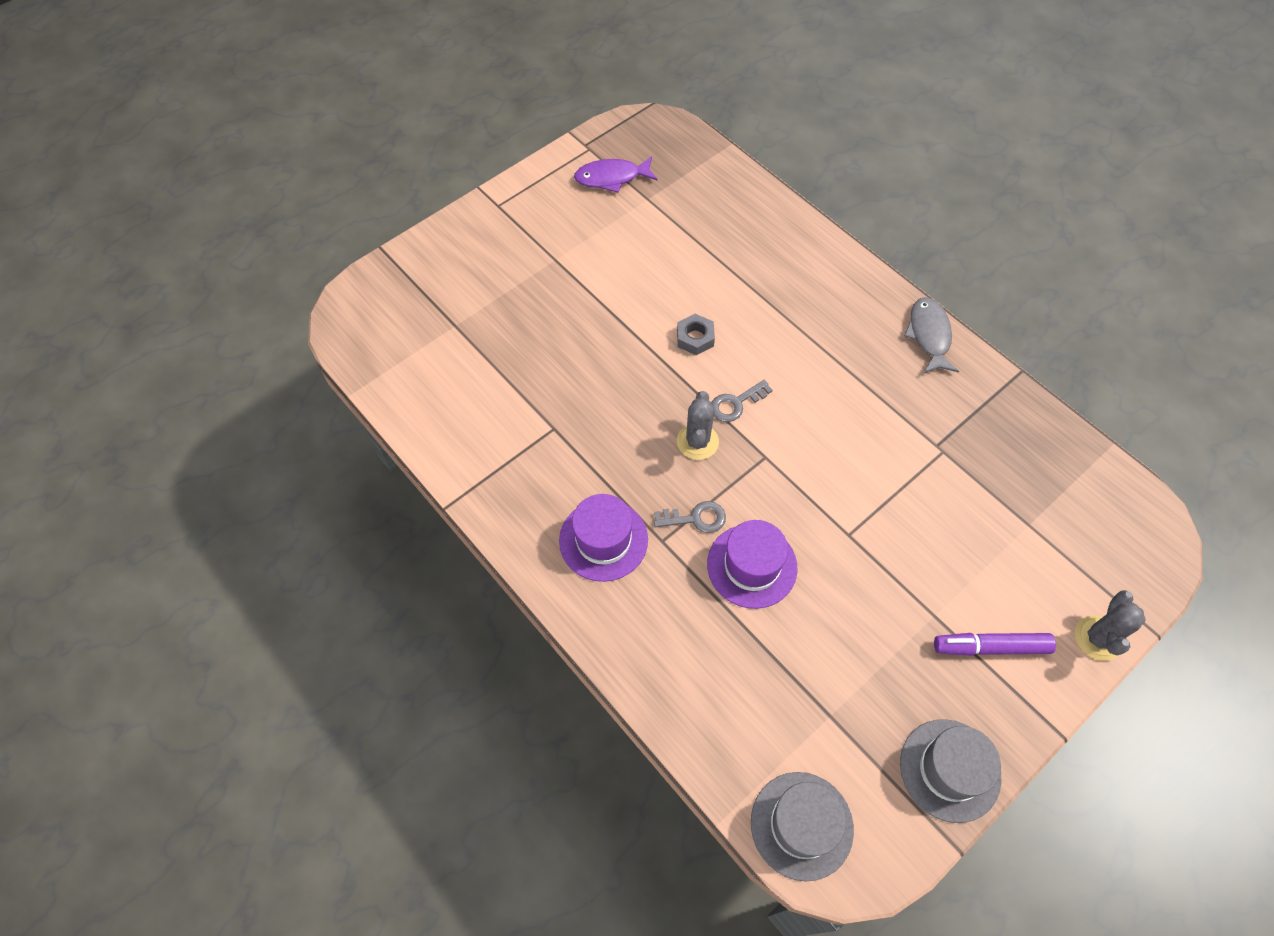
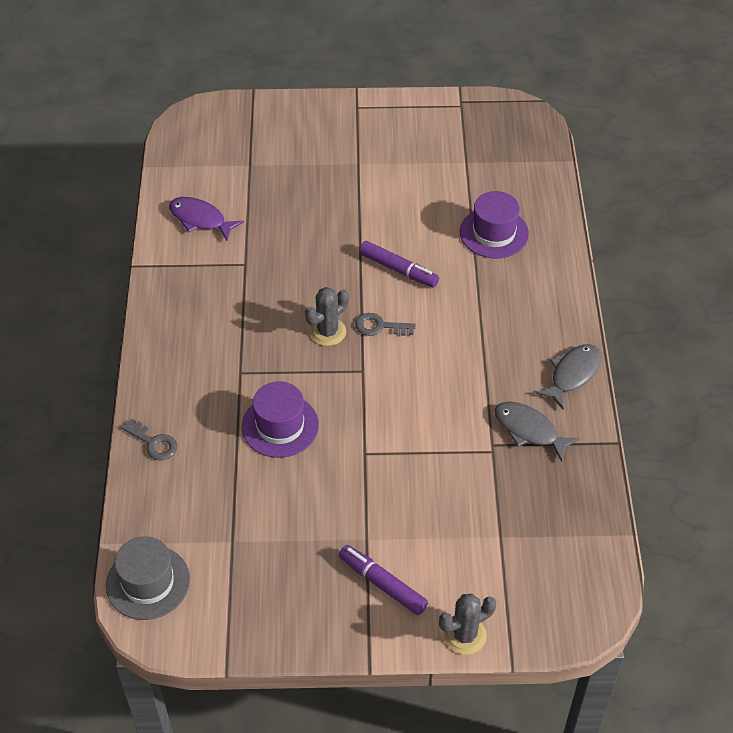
camera: 40 degrees right, 10 degrees down
purple hat [559,494,648,582] -> purple hat moved to [460,191,529,258]
purple fish [574,156,658,193] -> purple fish moved to [169,197,244,241]
grey key [654,501,726,533] -> grey key moved to [121,419,178,460]
grey nut [677,314,715,355] -> purple marker [359,241,439,288]
grey hat [900,719,1001,823] -> none
none -> grey fish [494,402,580,462]

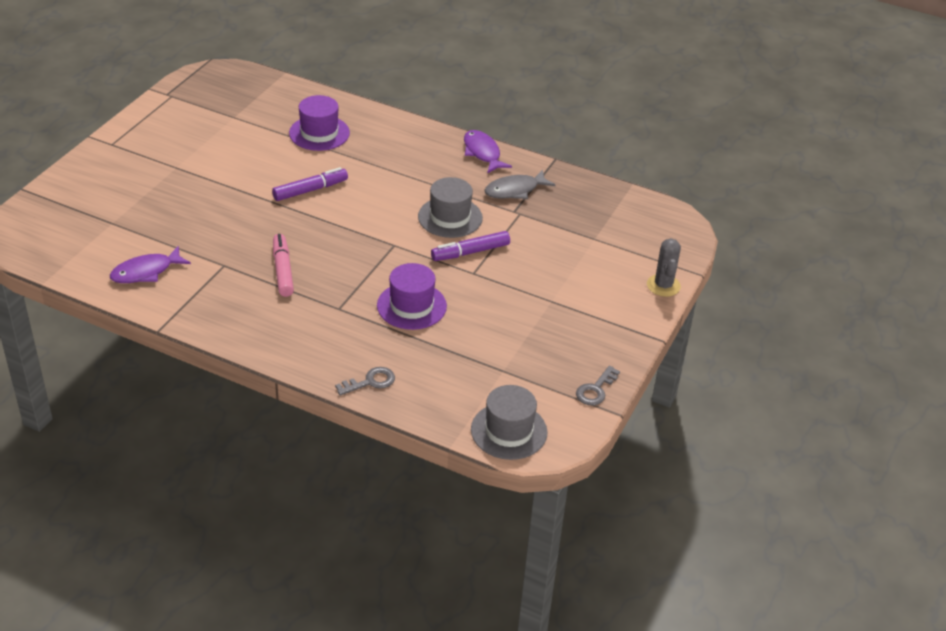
camera: 65 degrees left, 10 degrees down
grey cactus [305,287,349,346] -> none
purple marker [339,545,428,615] -> purple marker moved to [431,231,510,261]
grey key [355,313,416,336] -> grey key moved to [576,366,620,405]
grey fish [535,344,602,409] -> purple fish [464,130,512,174]
none -> pink marker [273,234,294,297]
none -> grey hat [418,177,483,238]

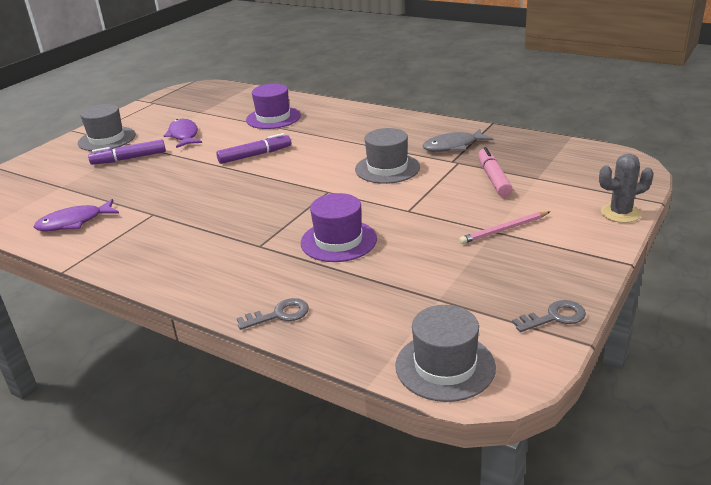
camera: 10 degrees right, 10 degrees down
pink marker [273,234,294,297] -> pink marker moved to [478,147,513,197]
purple marker [431,231,510,261] -> purple marker moved to [88,139,166,165]
purple fish [464,130,512,174] -> purple fish moved to [164,119,202,148]
grey key [576,366,620,405] -> grey key turned 150 degrees counterclockwise [512,300,586,332]
grey cactus [647,238,681,297] -> grey cactus turned 75 degrees clockwise [599,153,654,223]
none -> grey hat [78,104,136,151]
none -> pink pencil [459,211,550,244]

